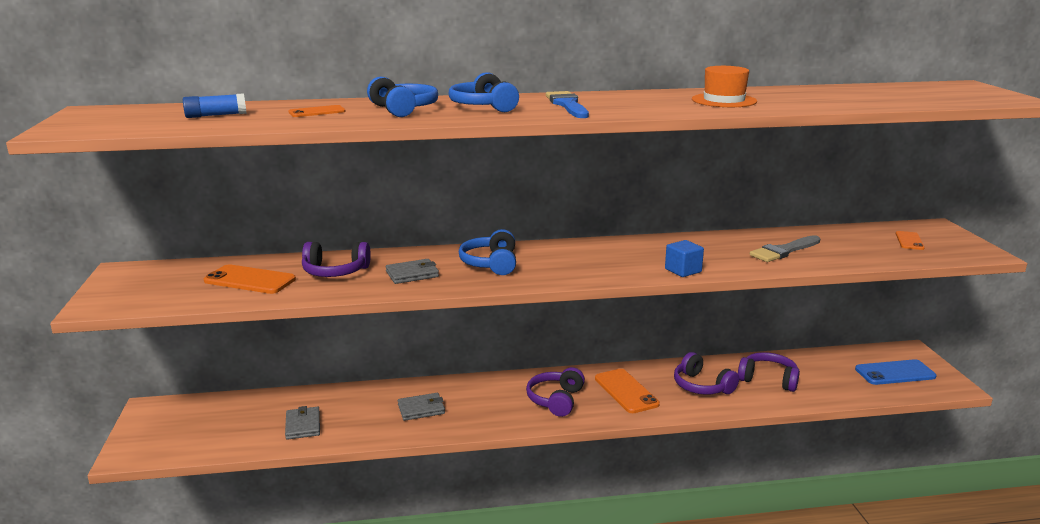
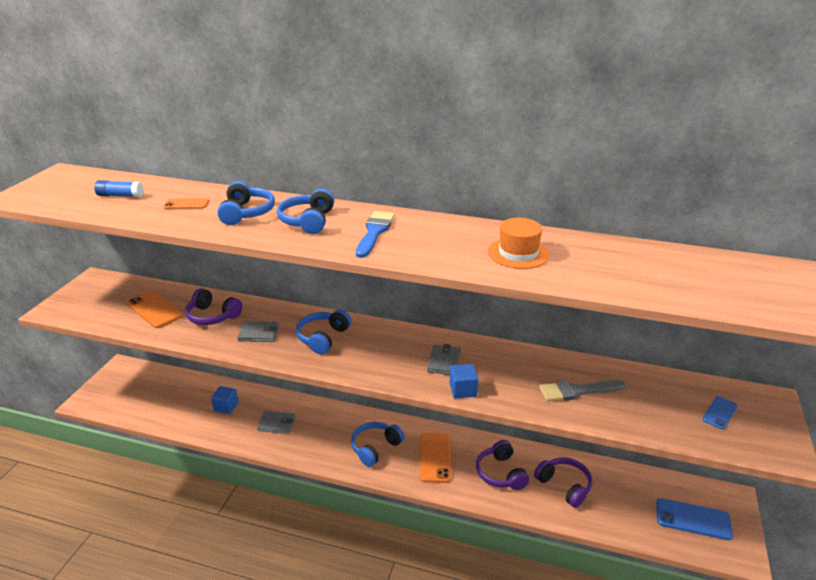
camera: 25 degrees right, 10 degrees up
grey wallet [285,406,320,440] -> grey wallet moved to [427,344,461,375]
purple headphones [526,367,585,417] -> blue headphones [351,422,405,467]
orange phone [896,231,925,250] -> blue phone [702,396,738,429]
none -> blue cube [211,386,239,414]

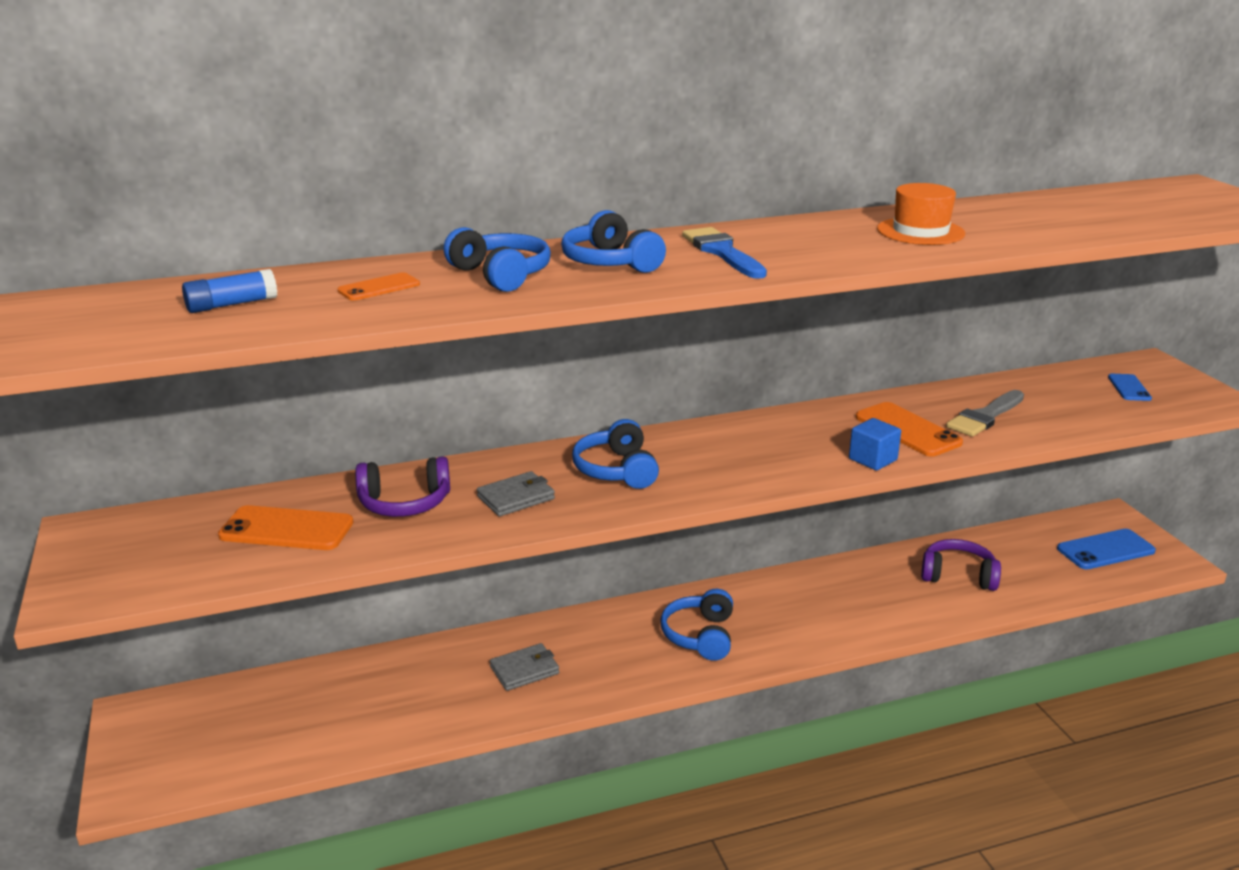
camera: 35 degrees left, 5 degrees down
blue cube [211,386,239,414] -> none
orange phone [420,433,451,483] -> orange phone moved to [856,402,963,457]
grey wallet [427,344,461,375] -> none
purple headphones [476,440,529,490] -> none

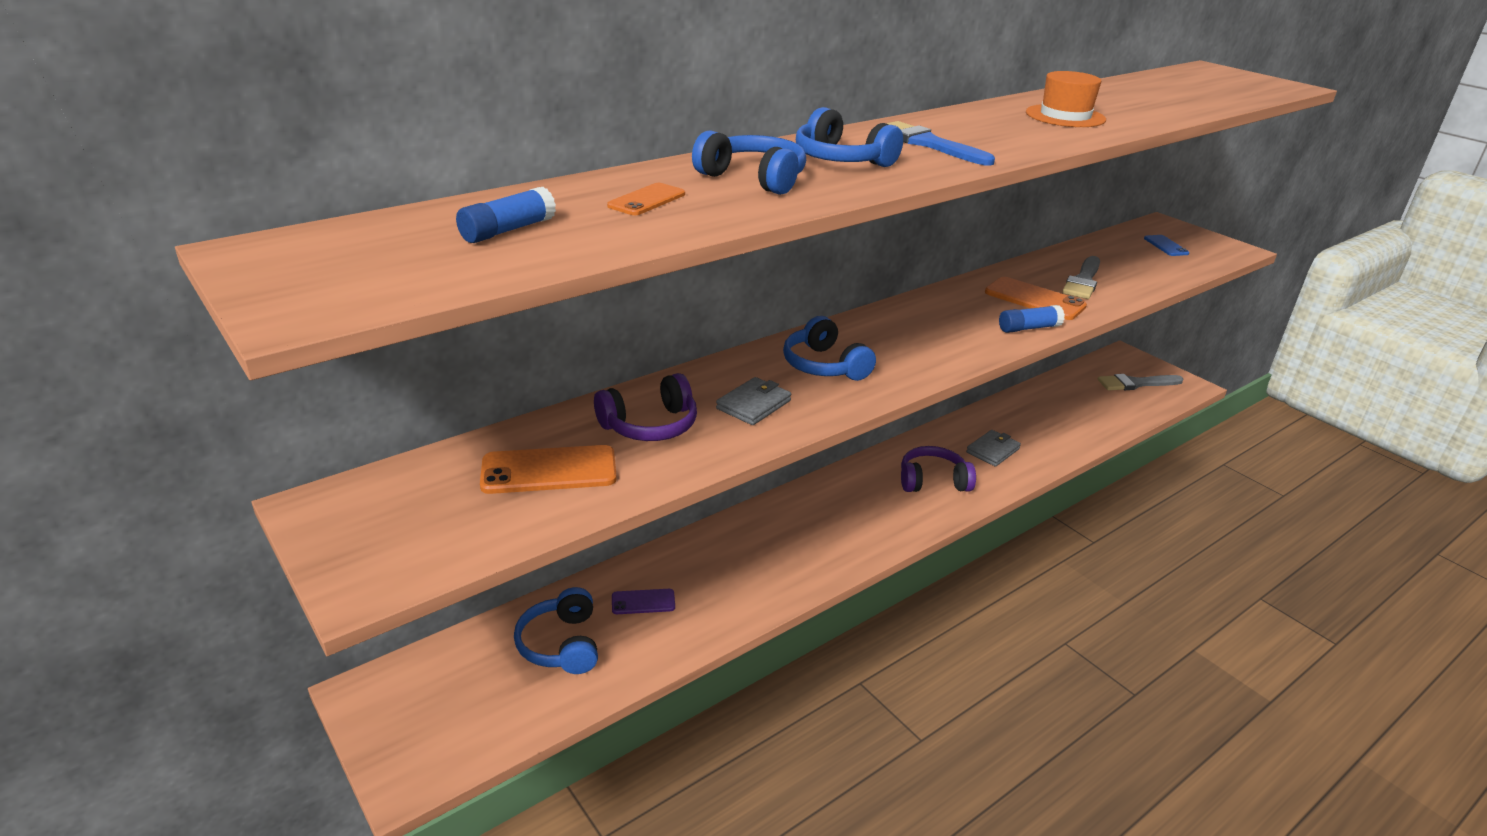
camera: 20 degrees left, 5 degrees up
grey wallet [490,643,559,691] -> grey wallet moved to [966,430,1021,467]
blue headphones [660,589,733,661] -> blue headphones moved to [514,587,598,674]
blue cube [849,418,901,471] -> blue glue stick [999,305,1065,333]
purple headphones [921,539,1001,591] -> purple headphones moved to [901,446,976,492]
blue phone [1057,529,1156,569] -> grey brush [1098,374,1183,391]
none -> purple phone [612,589,675,614]

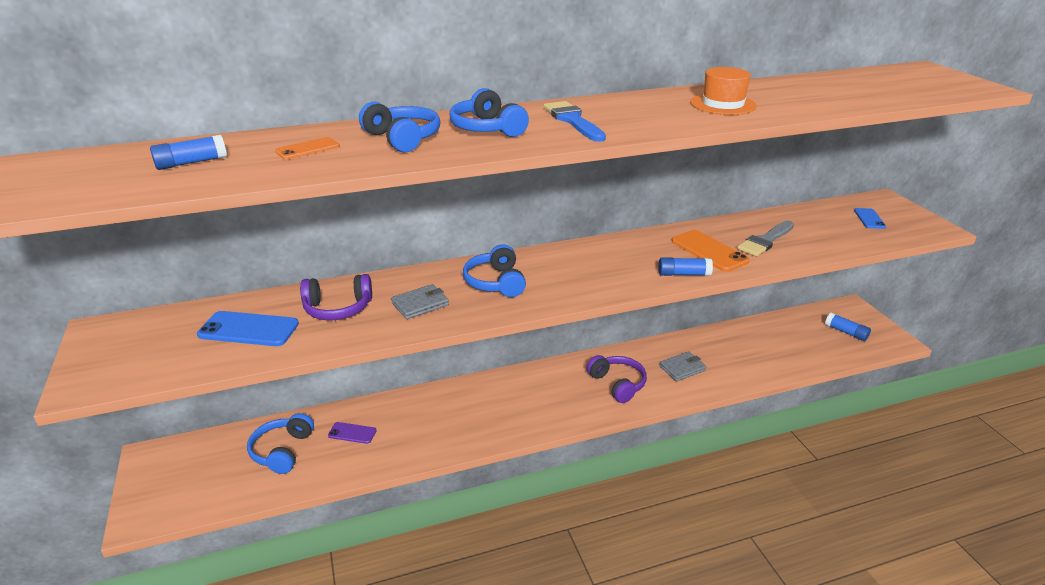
camera: 20 degrees right, 0 degrees up
orange phone [480,445,617,494] -> blue phone [197,311,299,346]
purple headphones [901,446,976,492] -> purple headphones turned 45 degrees clockwise [586,355,647,403]
grey brush [1098,374,1183,391] -> blue glue stick [825,313,871,341]

